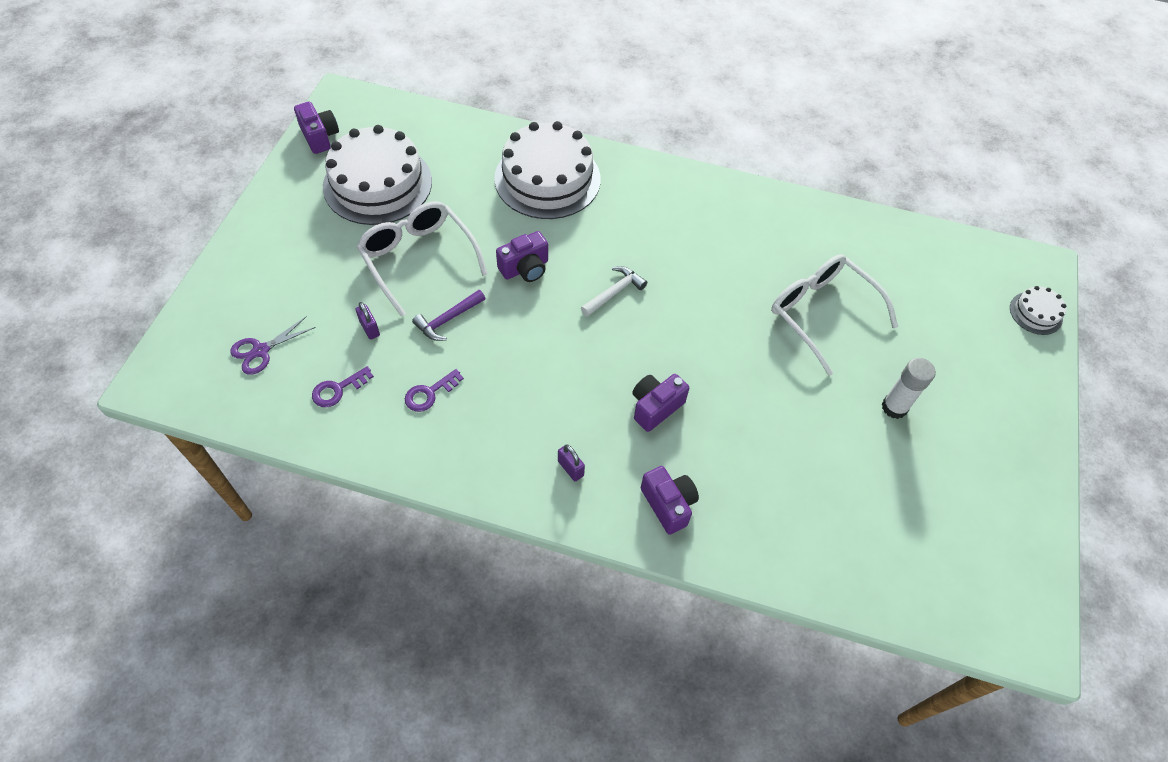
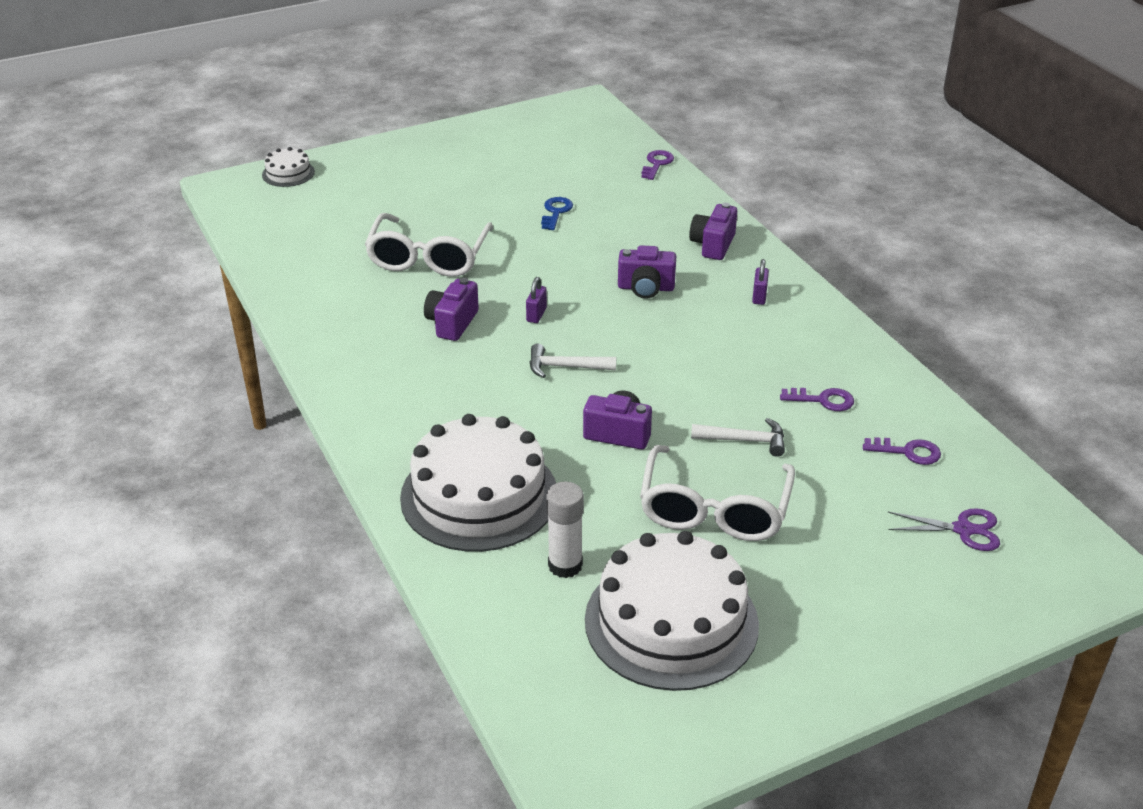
camera: 130 degrees left, 20 degrees down
purple camera [294,102,339,154] -> purple camera moved to [424,278,479,341]
purple padlock [356,302,380,340] -> purple padlock moved to [526,277,547,323]
purple hammer [412,290,486,341] -> white hammer [691,418,785,457]
white glue stick [882,358,936,419] -> white glue stick moved to [546,482,584,578]
none -> blue key [541,197,573,230]
none -> purple key [641,150,674,180]

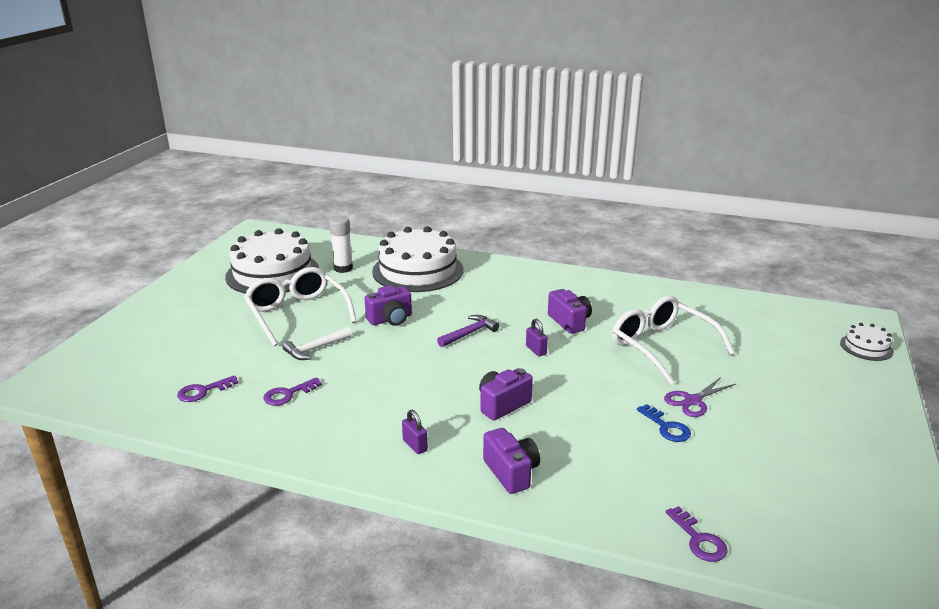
camera: 135 degrees right, 10 degrees down
white hammer [530,344,616,378] -> purple hammer [437,315,500,347]
purple scissors [888,508,1000,551] -> purple scissors moved to [664,377,736,417]

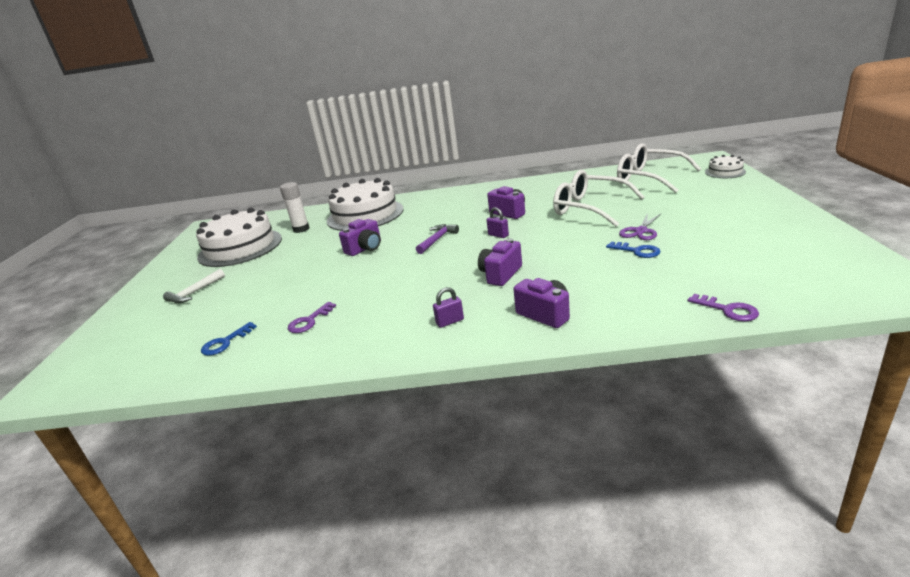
camera: 15 degrees left, 0 degrees up
purple key [177,375,238,402] -> blue key [201,322,257,356]
white glasses [244,267,357,346] -> white glasses moved to [617,143,701,193]
white hammer [283,327,352,360] -> white hammer moved to [163,269,225,303]
purple padlock [402,410,428,454] -> purple padlock turned 60 degrees counterclockwise [433,287,464,328]

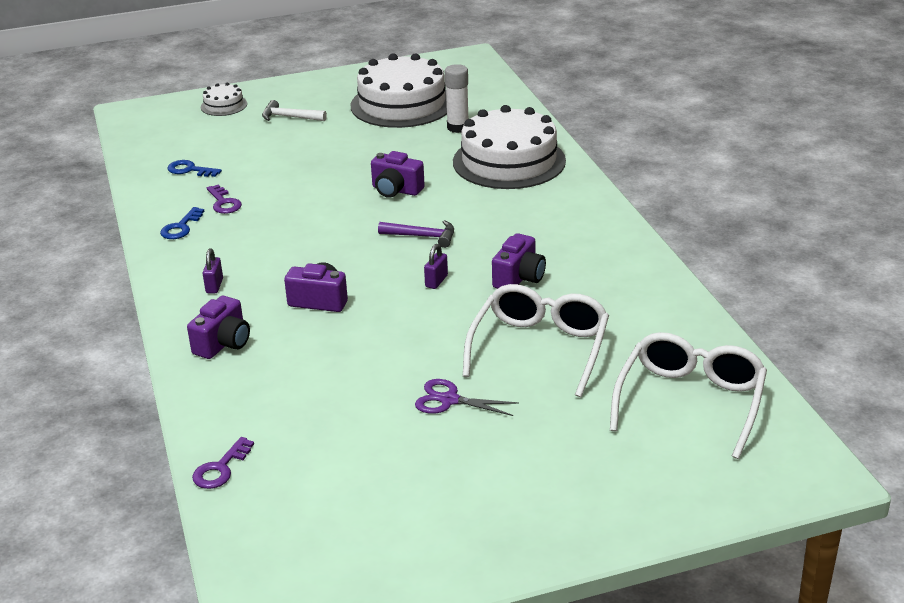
camera: 70 degrees right, 5 degrees up
purple key [288,302,336,333] -> purple key turned 135 degrees counterclockwise [207,185,242,214]
purple padlock [433,287,464,328] -> purple padlock turned 45 degrees clockwise [203,248,223,293]
blue key [606,242,660,258] -> blue key moved to [160,207,204,239]
white cake [705,155,746,178] -> white cake moved to [201,83,247,116]

